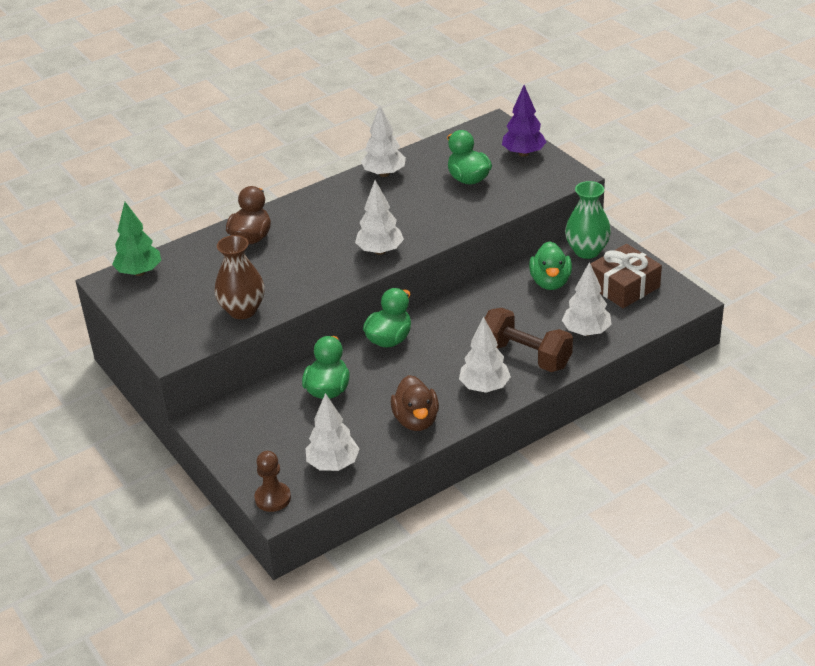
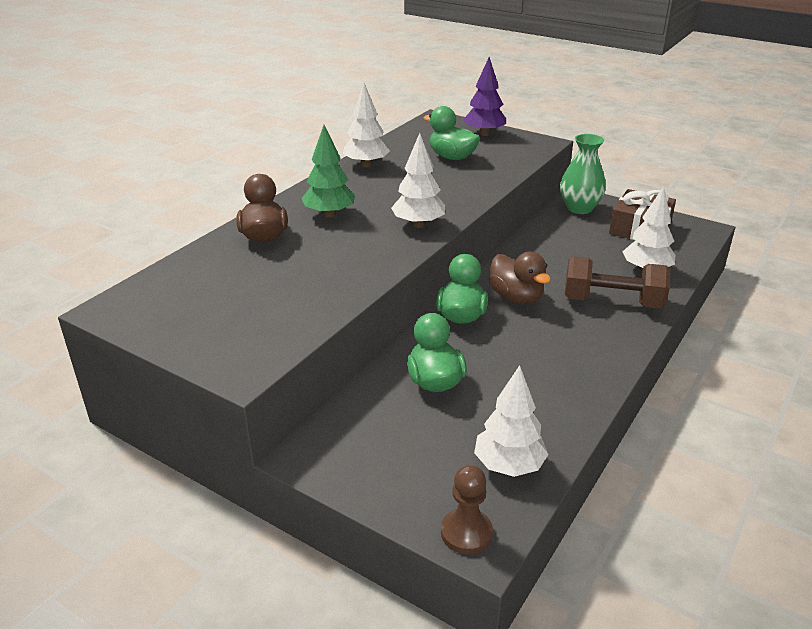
camera: 25 degrees left, 5 degrees down
green tree [112,202,161,276] -> green tree moved to [302,125,355,218]
brown vase [214,235,265,319] -> none
brown duck [391,375,439,431] -> brown duck moved to [489,251,551,304]
white tree [459,317,511,393] -> none
green duck [529,241,572,290] -> none

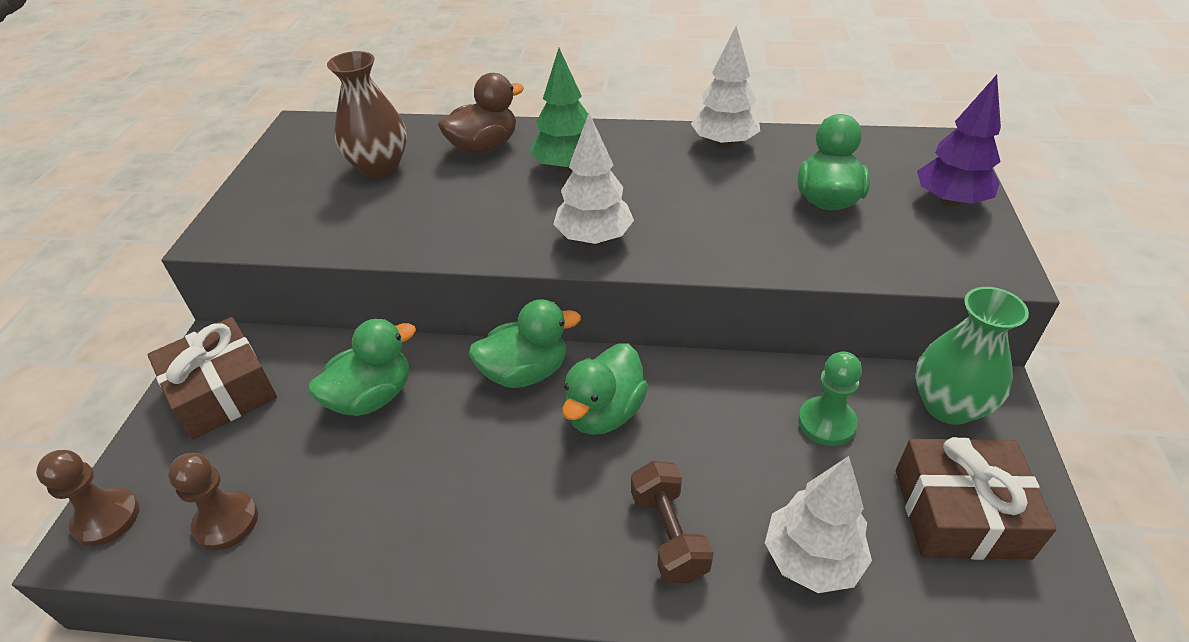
camera: 65 degrees right, 10 degrees up
white tree [474,365,549,477] -> brown pawn [168,453,258,550]
brown duck [489,251,551,304] -> green duck [562,343,648,435]
brown dumbbell [565,256,670,309] -> brown dumbbell [631,461,714,583], size x0.66
none -> brown gift [147,317,277,439]
none -> brown vase [327,51,407,178]
none -> green pawn [798,352,862,446]

